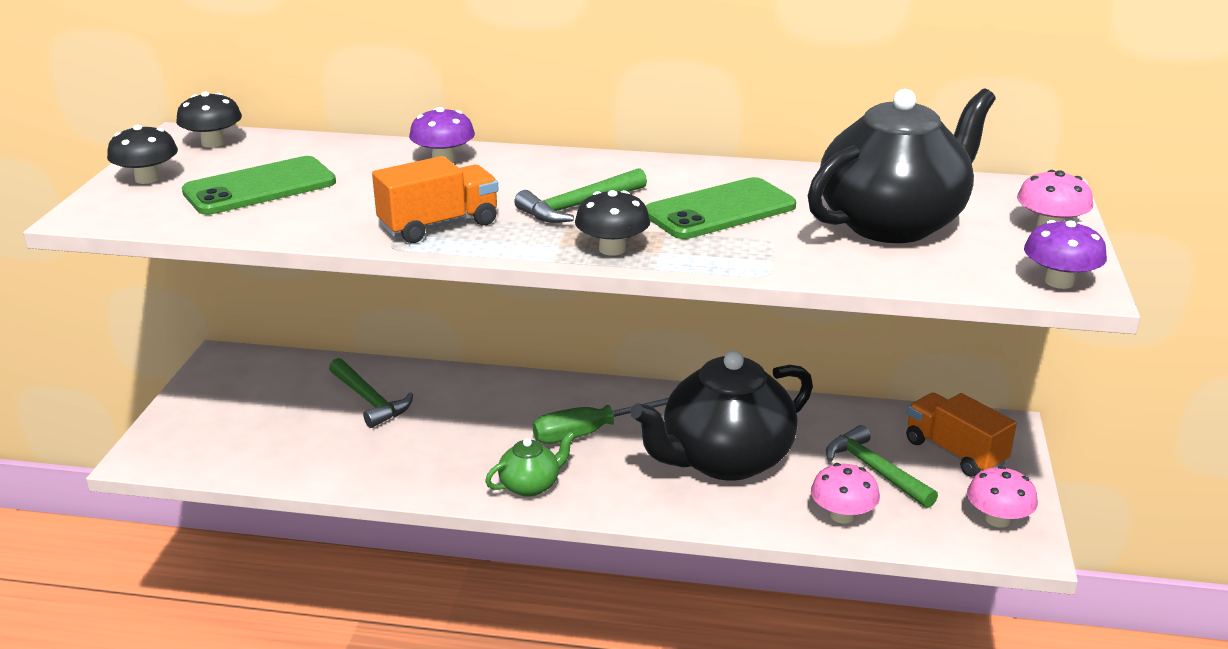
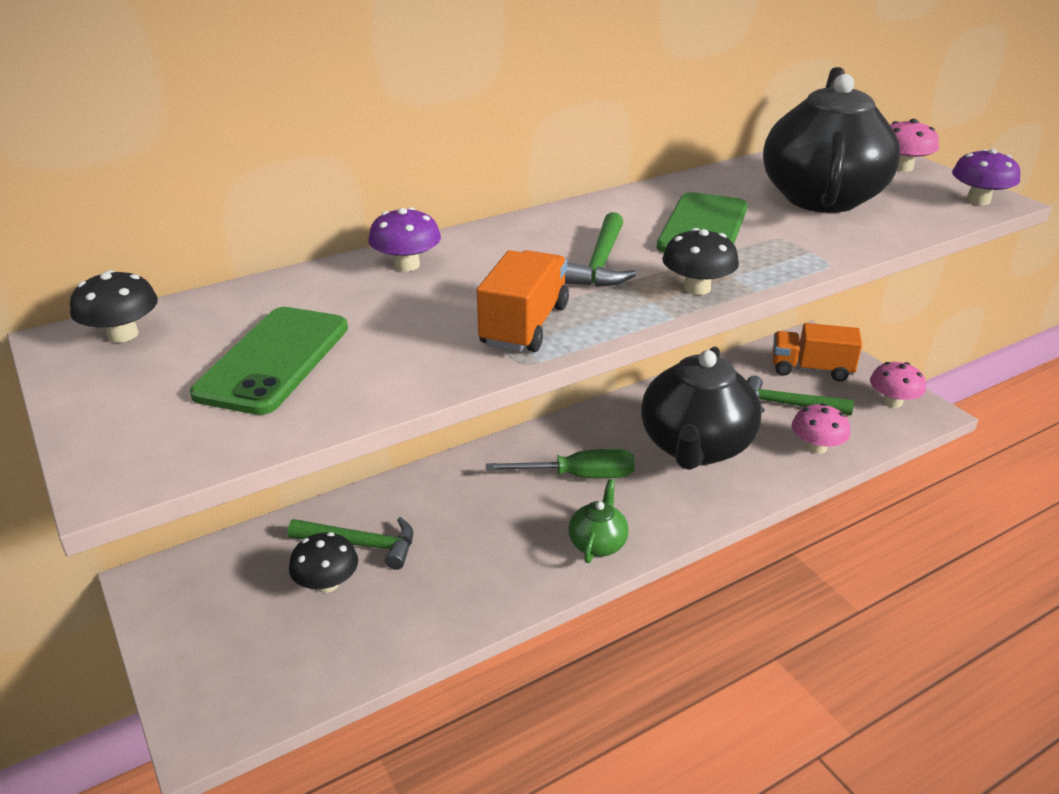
camera: 40 degrees left, 5 degrees up
black mushroom [107,125,178,184] -> black mushroom moved to [289,532,358,593]
green screwdriver [533,398,669,444] -> green screwdriver turned 120 degrees counterclockwise [486,449,635,478]

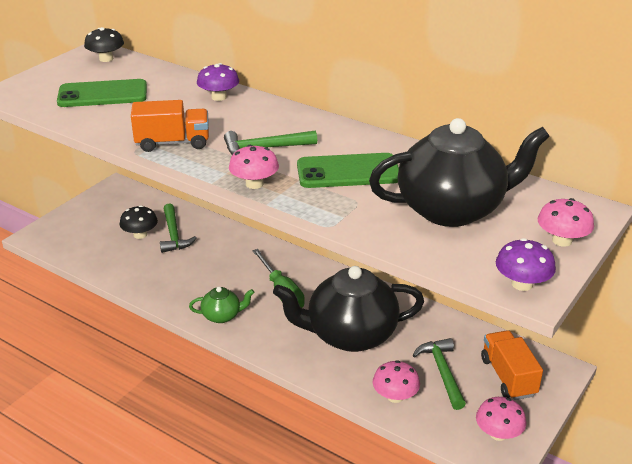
camera: 65 degrees right, 0 degrees up
black mushroom [662,228,739,295] -> pink mushroom [229,145,279,189]

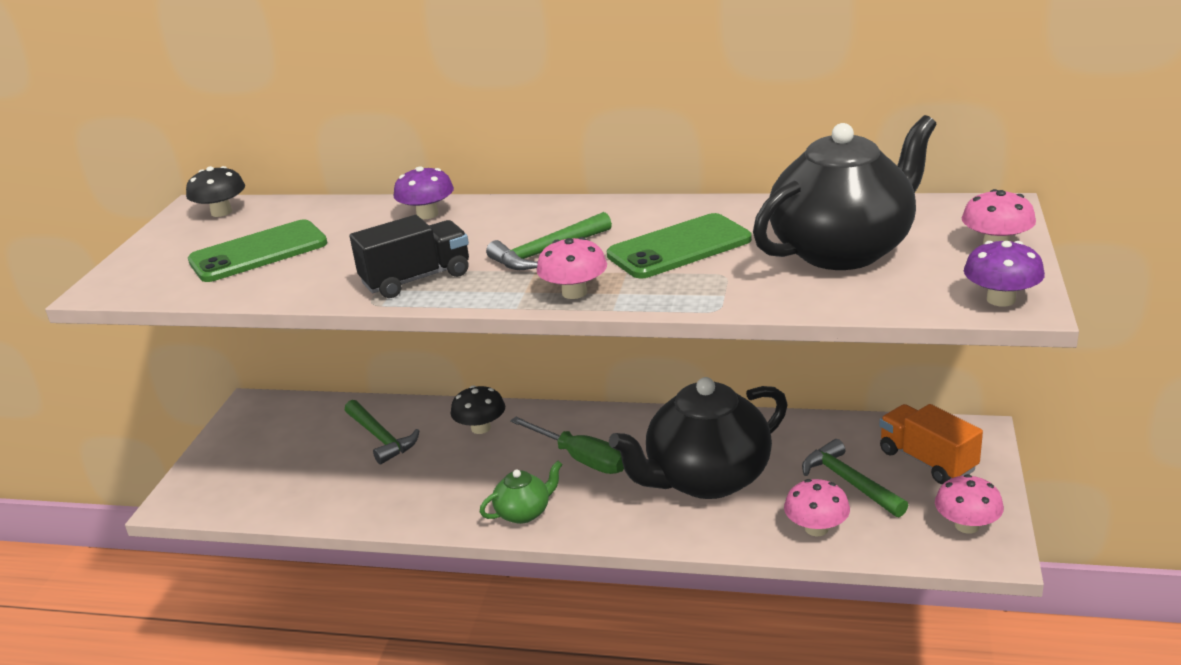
camera: 20 degrees left, 5 degrees down
black mushroom [120,205,158,239] -> black mushroom moved to [451,385,505,434]
orange truck [131,100,209,152] -> black truck [350,215,469,298]

